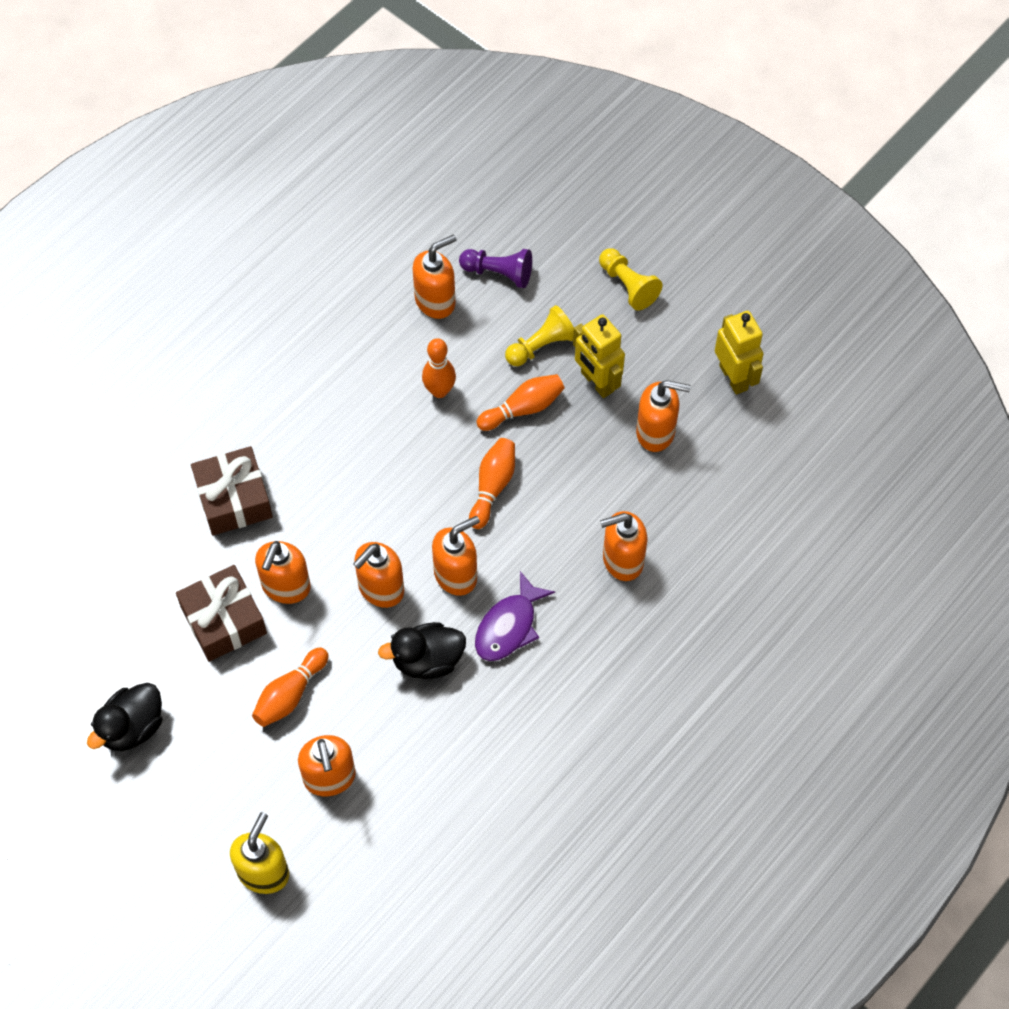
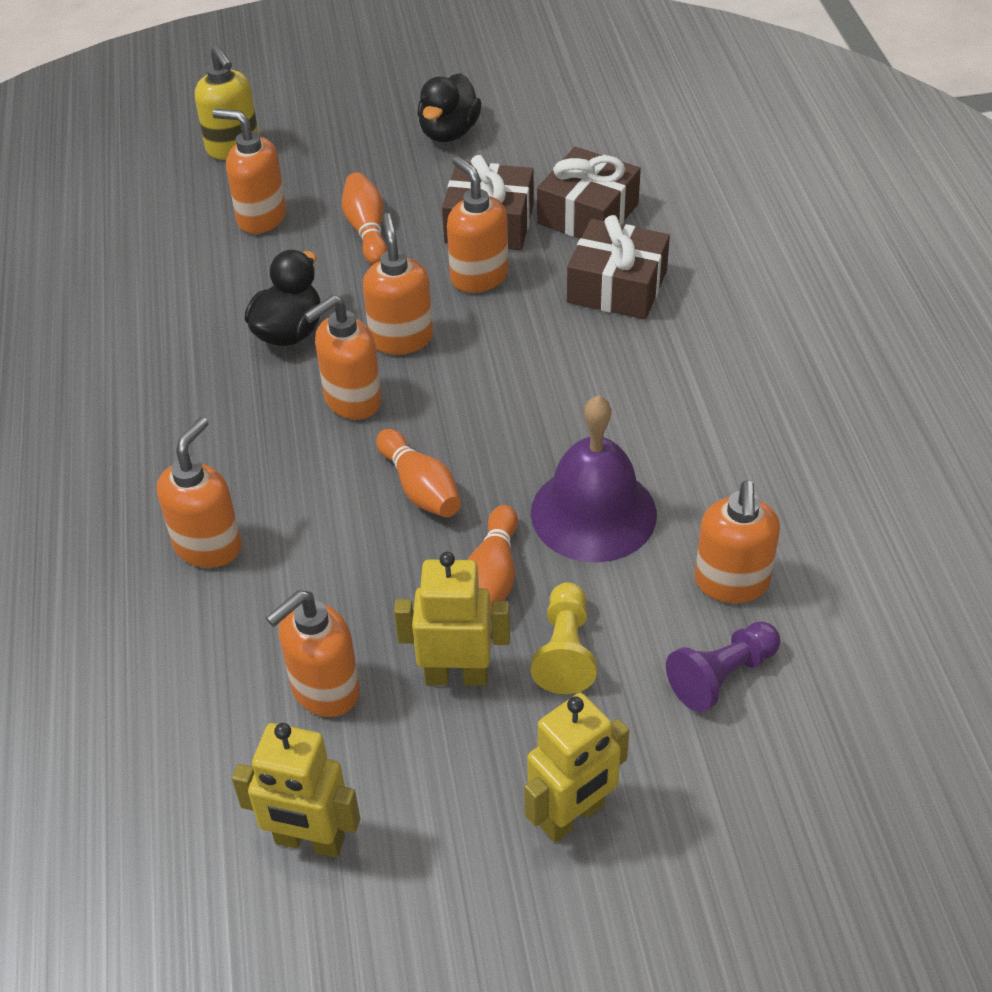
camera: 130 degrees right, 15 degrees down
black duck [87,683,163,751] -> black duck turned 150 degrees counterclockwise [417,73,482,142]
orange bowling pin [422,338,456,398] -> purple bell [531,395,657,563]
orange soap dispenser [432,516,480,596] -> orange soap dispenser turned 45 degrees clockwise [304,295,382,420]
purple fish [475,571,555,661] -> none
yellow pawn [599,248,662,310] -> yellow robot [524,693,629,842]
none -> brown gift [537,147,641,238]

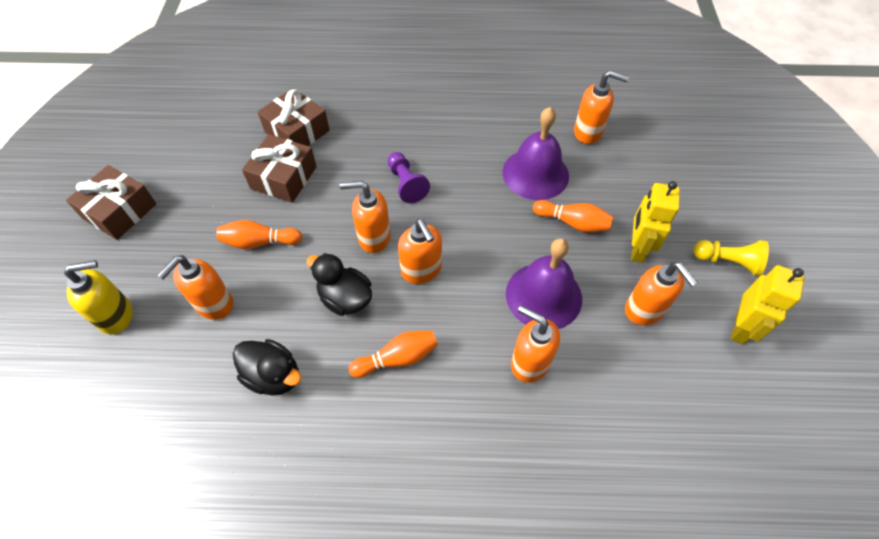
camera: 80 degrees left, 10 degrees up
orange bowling pin [376,429,461,517] -> orange bowling pin moved to [349,330,438,378]
black duck [417,73,482,142] -> black duck moved to [233,339,301,396]
orange soap dispenser [447,156,509,293] -> none
yellow robot [524,693,629,842] -> none
yellow pawn [531,582,597,694] -> yellow pawn moved to [693,240,769,276]
brown gift [567,215,670,320] -> brown gift moved to [66,165,156,240]
purple pawn [666,621,780,712] -> purple pawn moved to [387,152,430,203]
none -> purple bell [506,238,582,329]

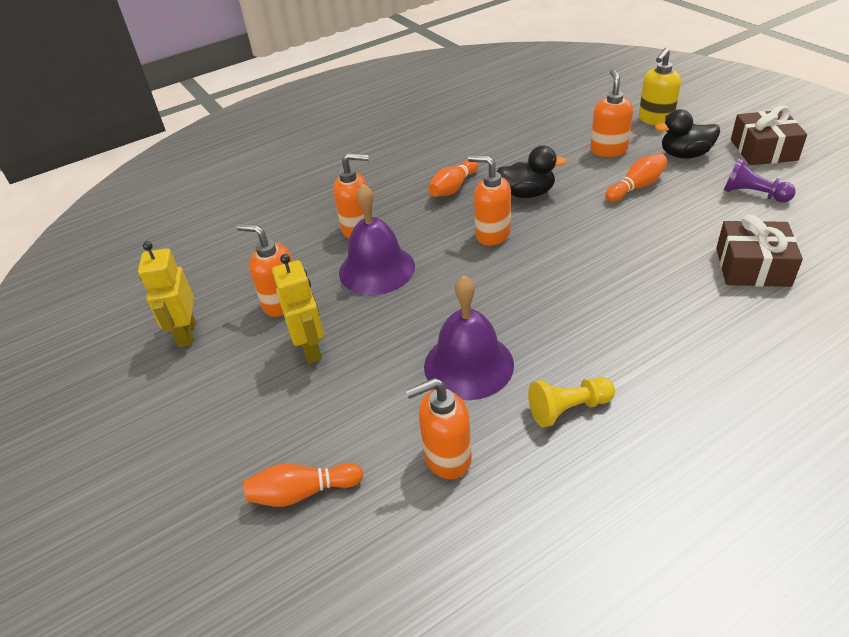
camera: 150 degrees right, 15 degrees down
black duck [233,339,301,396] -> black duck moved to [655,109,720,159]
brown gift [242,134,317,203] -> none
orange soap dispenser [339,181,391,253] -> none
purple pawn [387,152,430,203] -> purple pawn moved to [724,158,796,203]
orange bowling pin [533,200,613,232] -> orange bowling pin moved to [244,463,363,507]
yellow pawn [693,240,769,276] -> yellow pawn moved to [528,377,615,427]

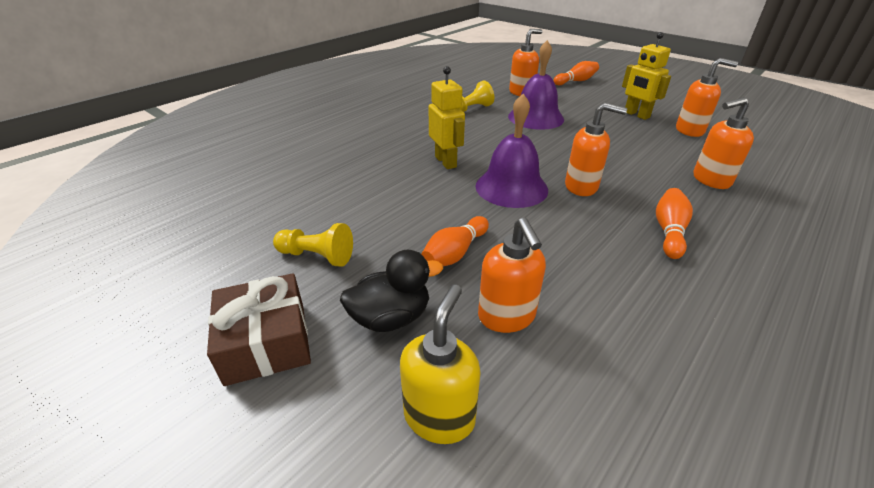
camera: 160 degrees right, 5 degrees down
yellow robot [138,241,195,347] -> yellow robot moved to [429,66,465,169]
purple bell [339,184,415,295] -> purple bell moved to [476,94,548,208]
black duck [497,146,567,198] -> none
brown gift [716,215,803,287] -> none
purple pawn [724,158,796,203] -> yellow pawn [273,223,353,267]

